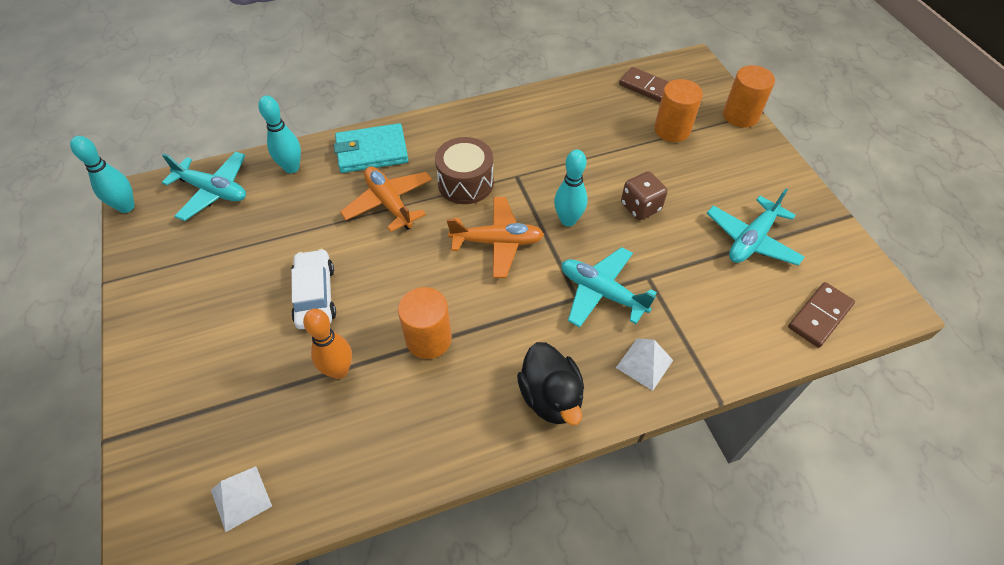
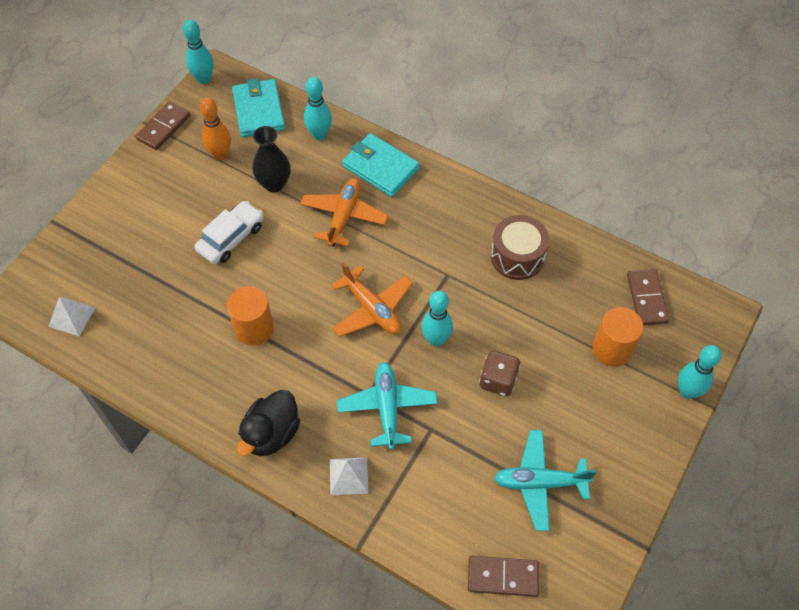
camera: 50 degrees right, 5 degrees up
turquoise plane [162,151,246,221] -> turquoise wallet [232,79,285,137]
orange bowling pin [303,309,352,379] -> orange bowling pin moved to [199,97,231,160]
brown drum [435,137,494,204] -> brown drum moved to [491,215,549,280]
orange cylinder [723,65,775,128] -> turquoise bowling pin [678,345,722,399]
none -> brown domino [135,101,190,150]
none -> black vase [252,126,291,192]

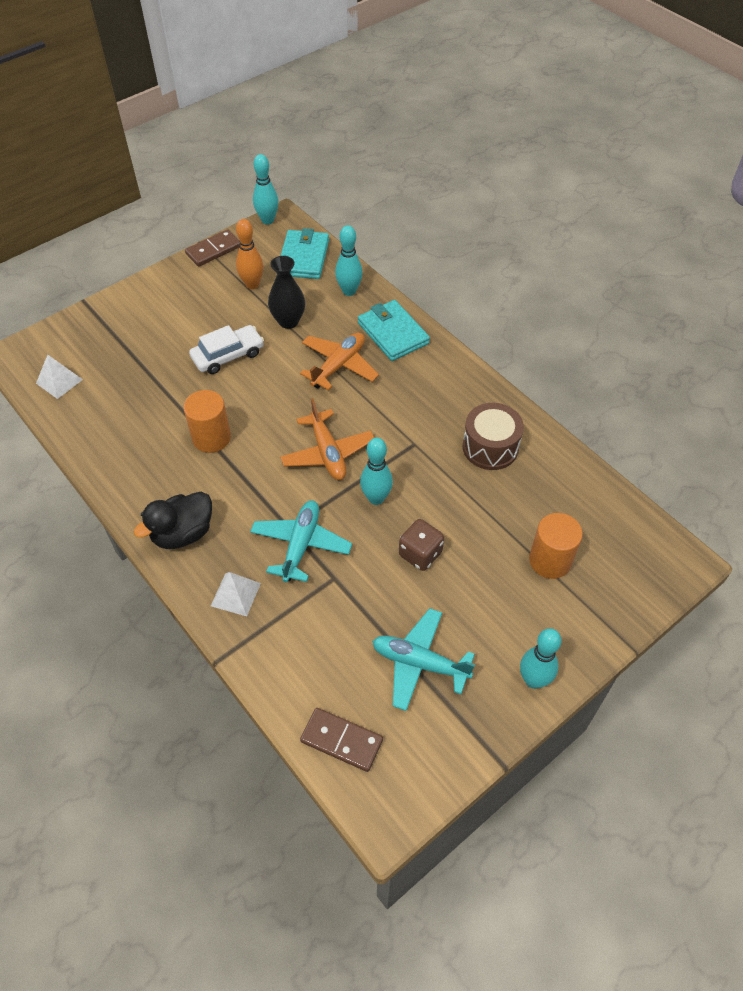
camera: 20 degrees right, 5 degrees down
brown domino [627,269,670,325] -> none
turquoise bowling pin [678,345,722,399] -> turquoise bowling pin moved to [520,628,561,689]

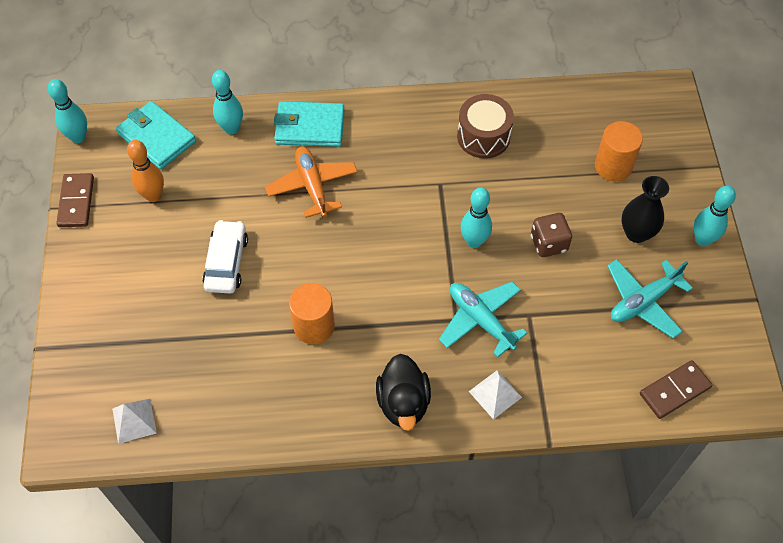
camera: 55 degrees left, 5 degrees up
black vase [268,256,305,329] -> black vase moved to [622,176,669,243]
orange plane [280,398,374,480] -> none

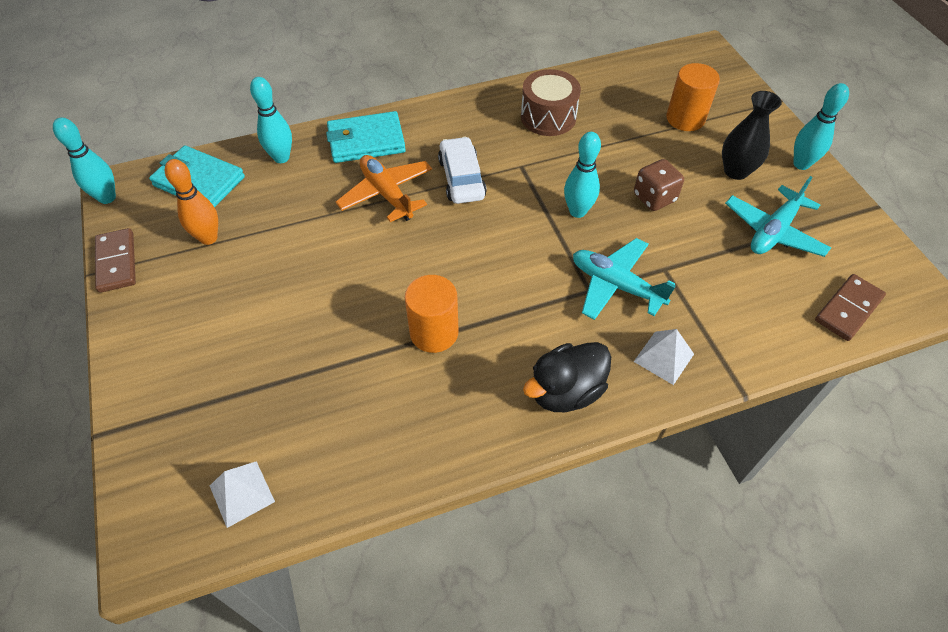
camera: 15 degrees left, 5 degrees down
white car [202,220,248,294] -> white car moved to [438,137,487,204]
black duck [376,354,431,431] -> black duck turned 75 degrees clockwise [523,342,611,412]

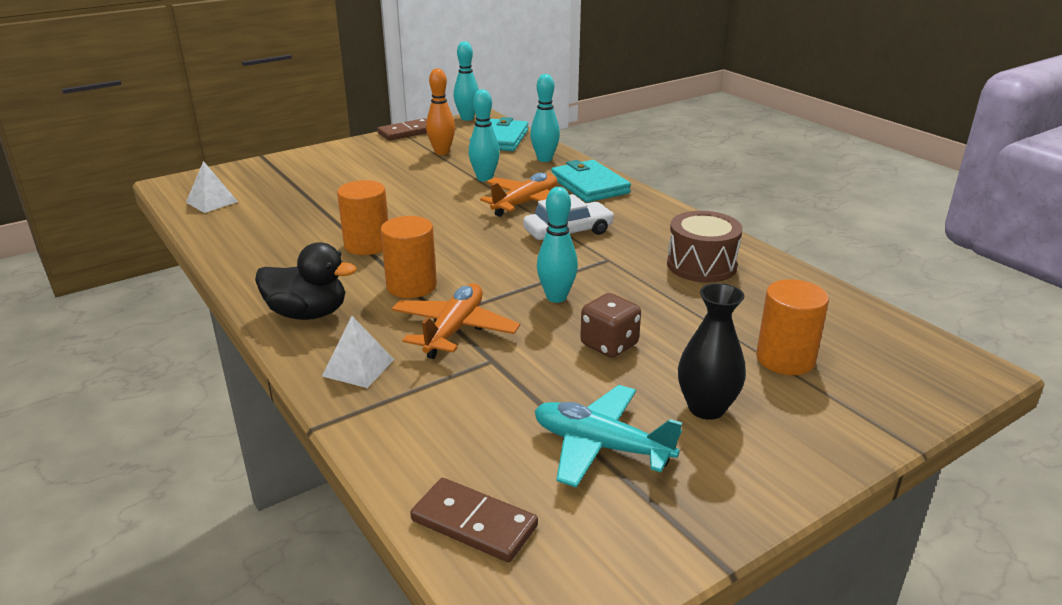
camera: 75 degrees right, 25 degrees down
black duck [523,342,611,412] -> black duck turned 150 degrees clockwise [255,242,356,320]
turquoise plane [573,238,676,320] -> orange plane [391,283,520,359]
turquoise bowling pin [793,83,849,170] -> turquoise bowling pin moved to [469,89,500,182]
none -> orange cylinder [381,216,437,298]

